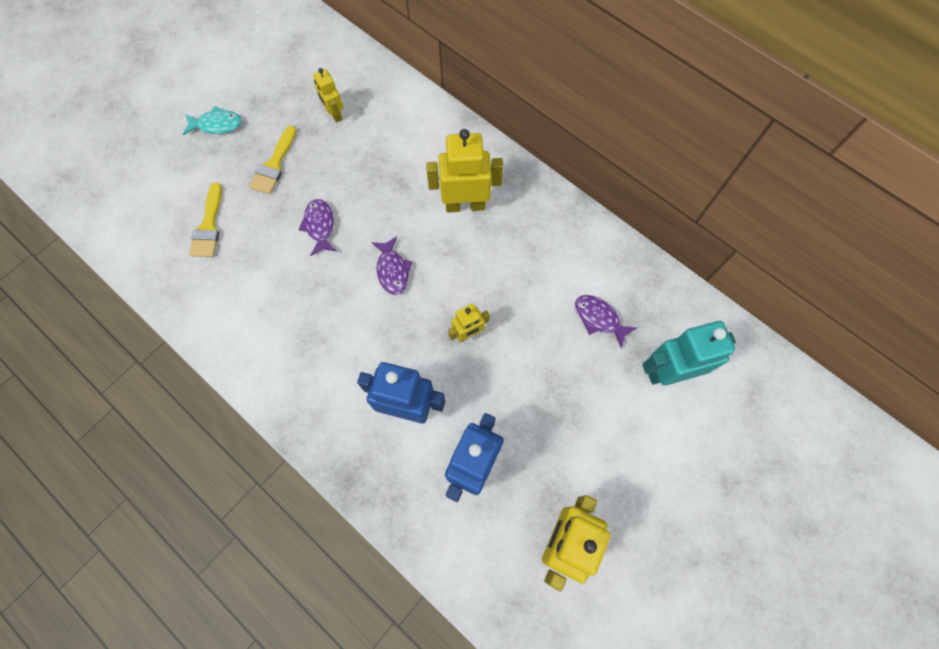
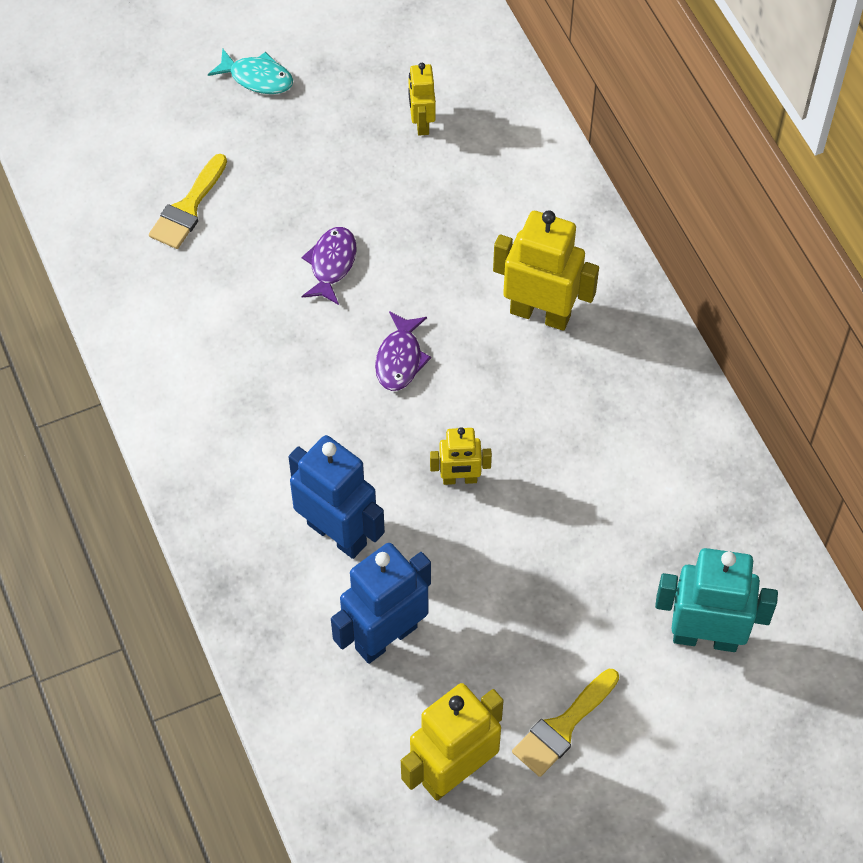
camera: 25 degrees right, 10 degrees down
yellow brush [249,126,296,194] -> yellow brush moved to [512,669,619,777]
purple fish [575,295,637,348] -> none

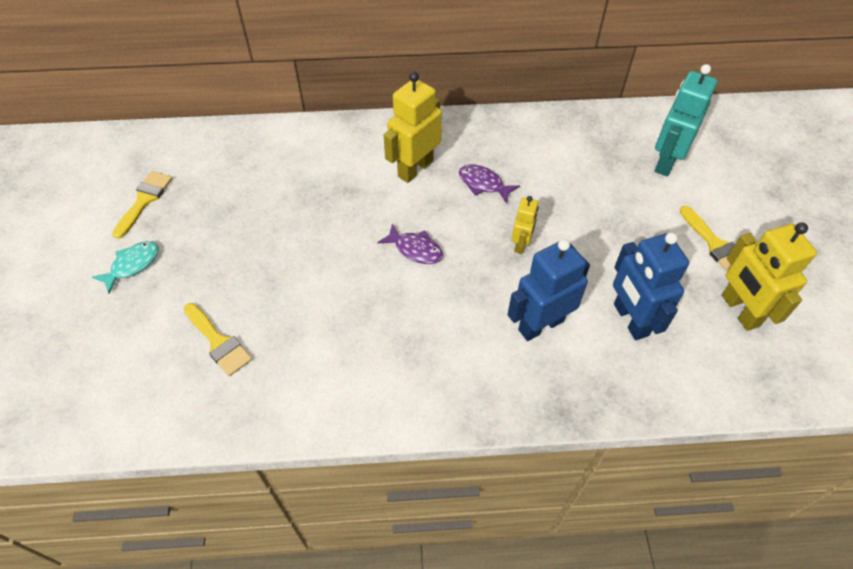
camera: 70 degrees left, 5 degrees down
purple fish [302,227,357,305] -> purple fish moved to [459,164,520,204]
yellow robot [408,63,436,136] -> none
none -> yellow brush [112,171,172,239]

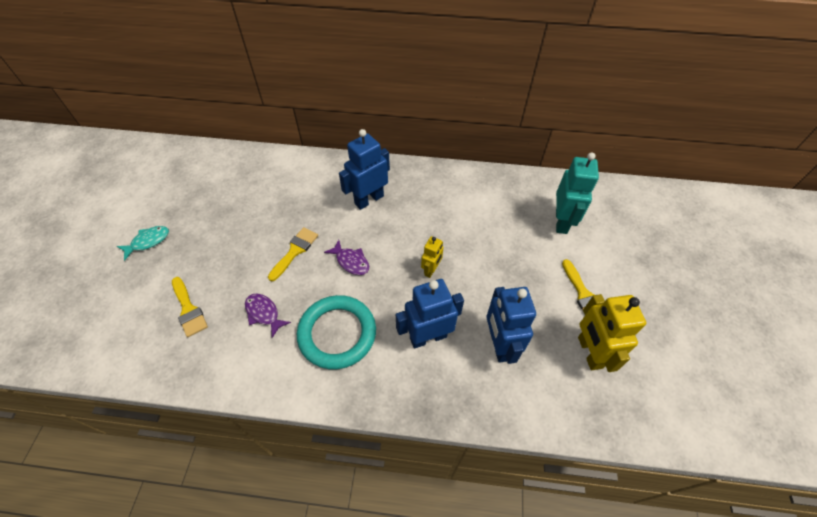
camera: 10 degrees right, 0 degrees up
yellow brush [112,171,172,239] -> yellow brush moved to [268,227,318,281]
yellow robot [384,72,442,183] -> blue robot [339,129,390,210]
purple fish [459,164,520,204] -> purple fish moved to [245,294,291,338]
turquoise robot [654,64,718,176] -> turquoise robot turned 150 degrees clockwise [556,152,599,234]
none -> turquoise ring [297,295,376,369]

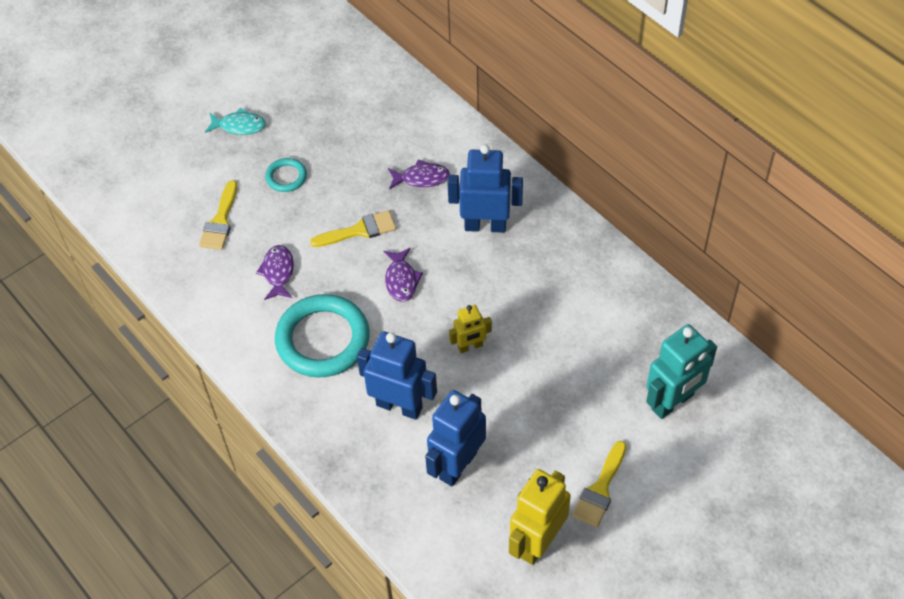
camera: 45 degrees right, 0 degrees up
none -> turquoise ring [265,158,307,192]
none -> purple fish [388,159,450,190]

